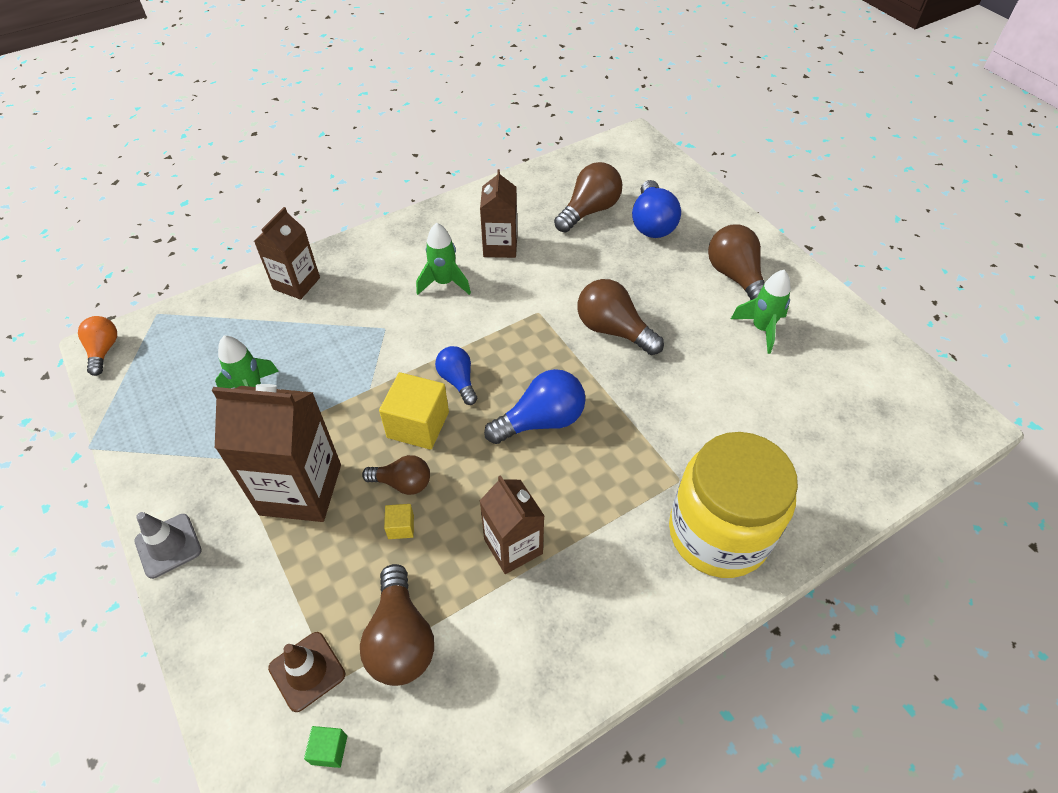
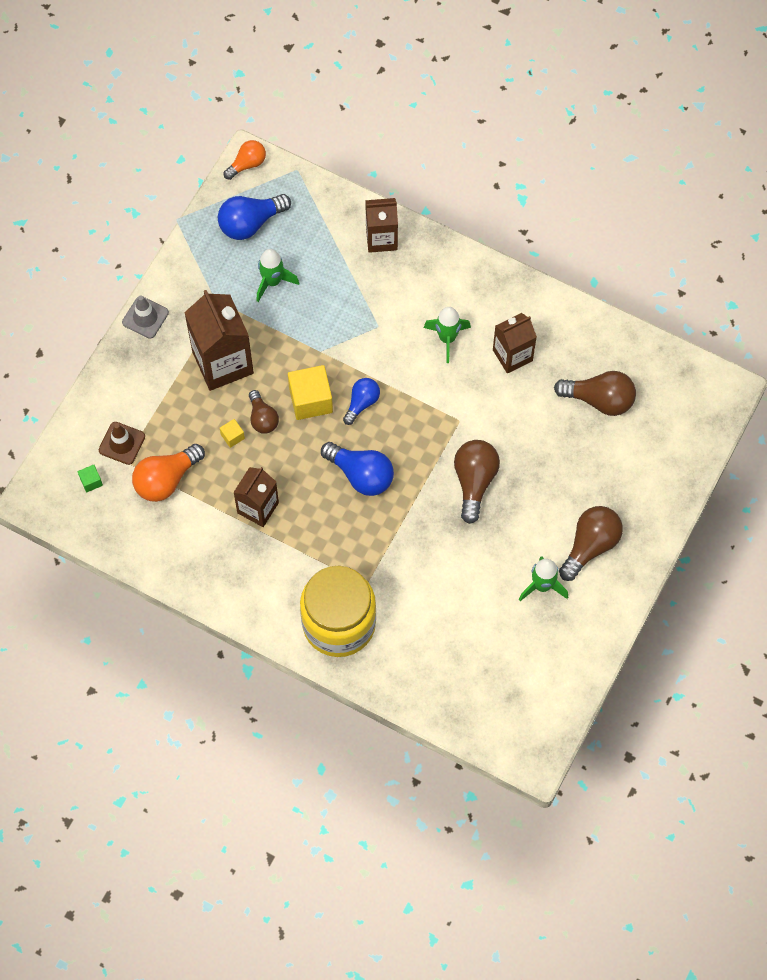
camera: 60 degrees right, 15 degrees up
brown light bulb [360,564,434,686] -> orange light bulb [132,444,205,502]
blue light bulb [632,180,681,238] -> blue light bulb moved to [218,194,291,240]

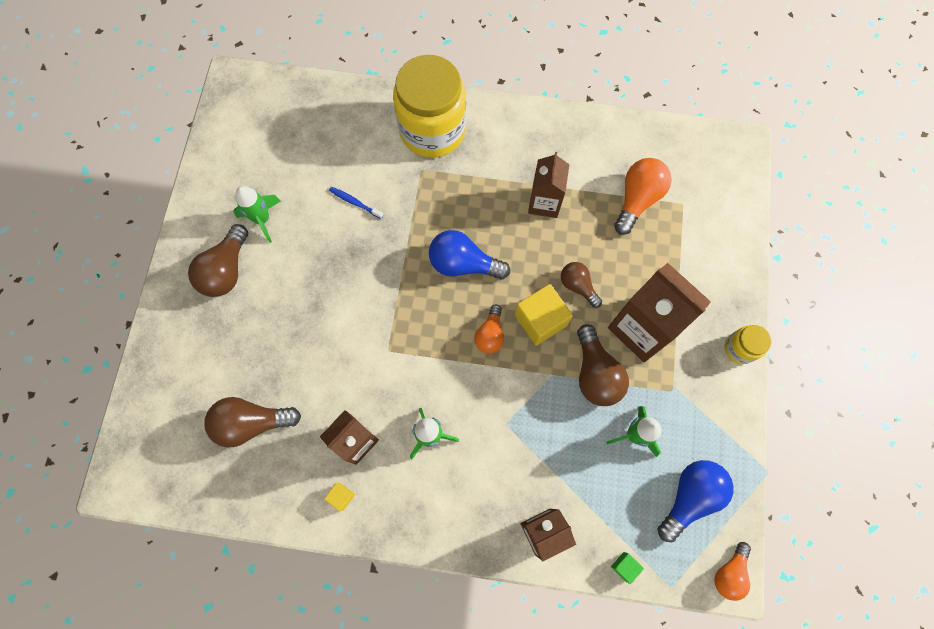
camera: 160 degrees right, 5 degrees up
green cube [78,465,103,492] -> green cube moved to [611,552,644,584]
brown traffic cone [99,422,145,465] -> none
grey traffic cone [122,295,169,339] -> yellow jar [724,325,771,364]
yellow cube [220,419,245,448] -> yellow cube moved to [324,482,355,511]
blue light bulb [343,378,380,425] -> orange light bulb [474,304,504,354]
brown light bulb [454,440,500,524] -> brown light bulb moved to [577,324,629,406]
none -> blue toothbrush [329,187,383,219]

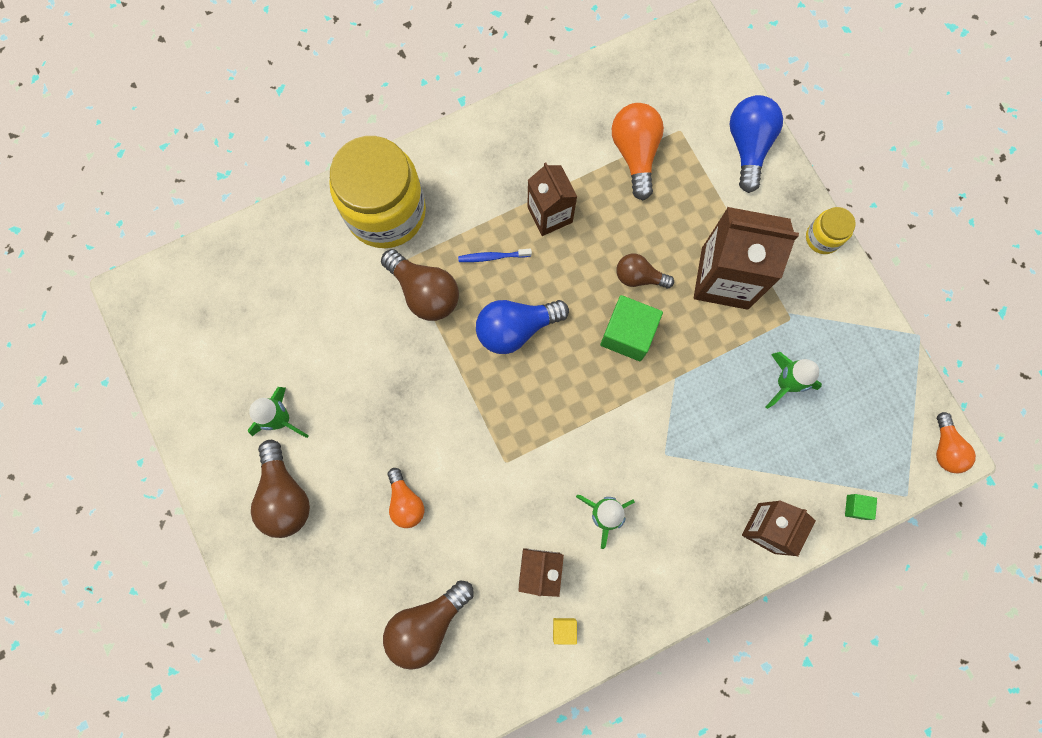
camera: 35 degrees left, 5 degrees up
blue toothbrush [329,187,383,219] -> blue toothbrush moved to [458,249,532,262]
orange light bulb [474,304,504,354] -> orange light bulb moved to [387,468,424,528]
yellow cube [515,284,573,346] -> green cube [600,295,663,361]
brown light bulb [577,324,629,406] -> brown light bulb moved to [381,249,459,321]
blue light bulb [658,460,734,542] -> blue light bulb moved to [729,95,783,193]

